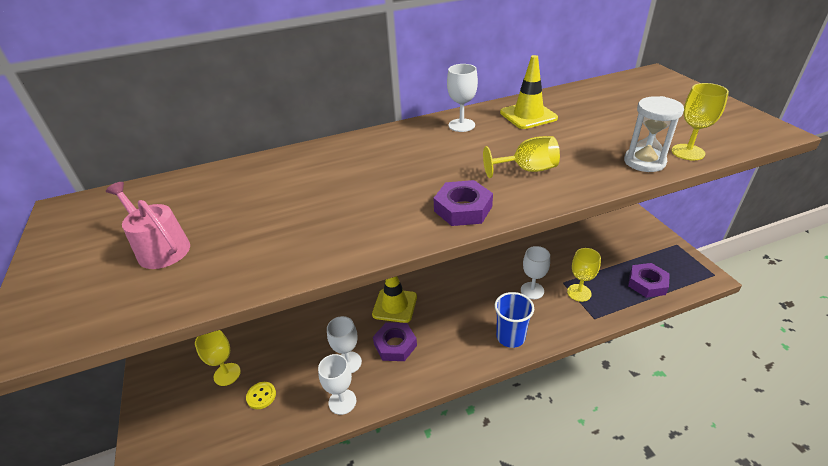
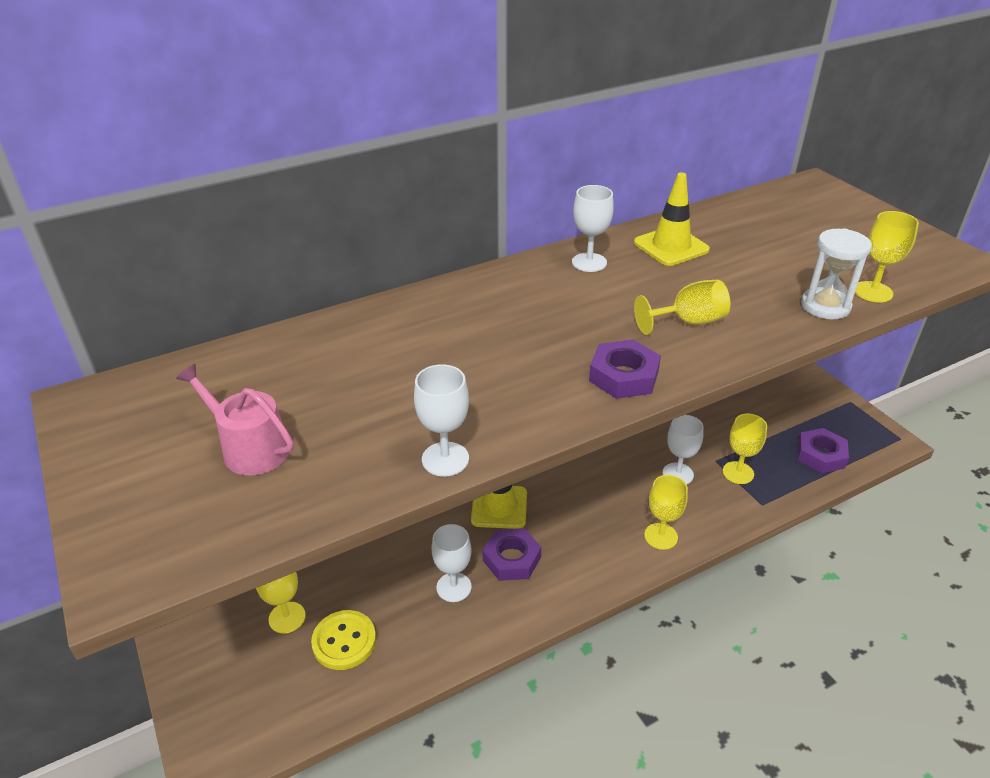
camera: 10 degrees left, 0 degrees up
yellow button [246,382,276,409] -> yellow button [311,610,376,670], size x1.61
white goblet [318,354,356,415] -> white goblet moved to [414,364,469,477]
blue cup [494,292,534,348] -> yellow goblet [644,475,688,550]

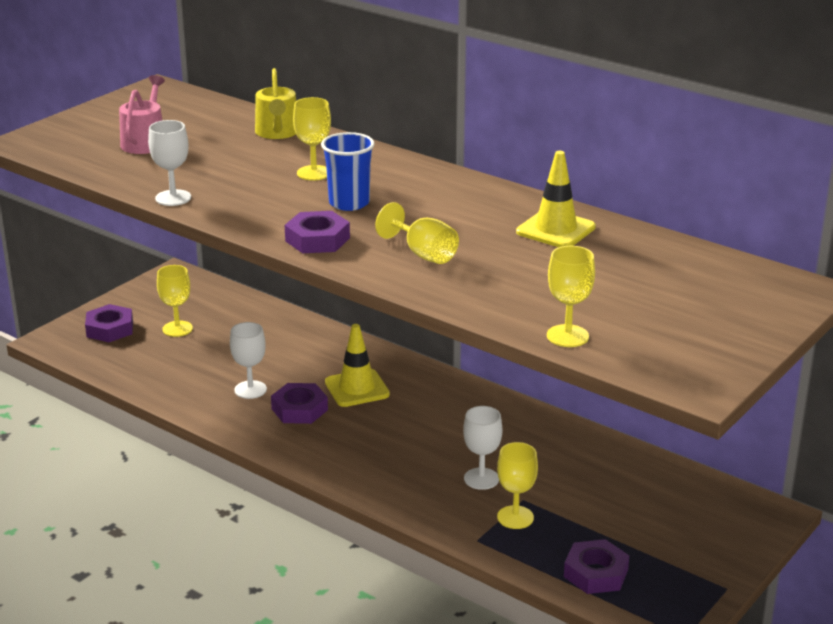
camera: 65 degrees right, 10 degrees down
yellow button [311,610,376,670] -> none
white goblet [572,185,614,272] -> none
yellow goblet [644,475,688,550] -> yellow goblet moved to [293,97,331,180]
white hourglass [801,228,872,319] -> none
none -> purple nut [85,304,133,342]
none -> yellow watering can [255,68,296,139]
none -> blue cup [321,132,375,211]

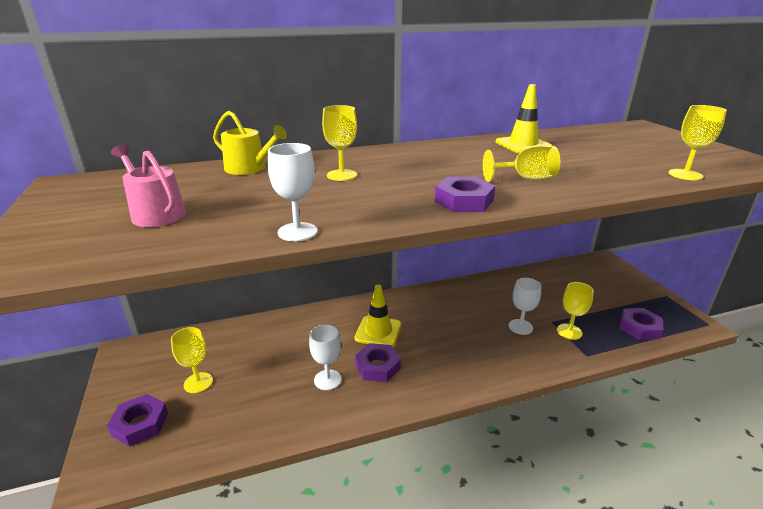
camera: 55 degrees left, 0 degrees up
blue cup [321,132,375,211] -> none

